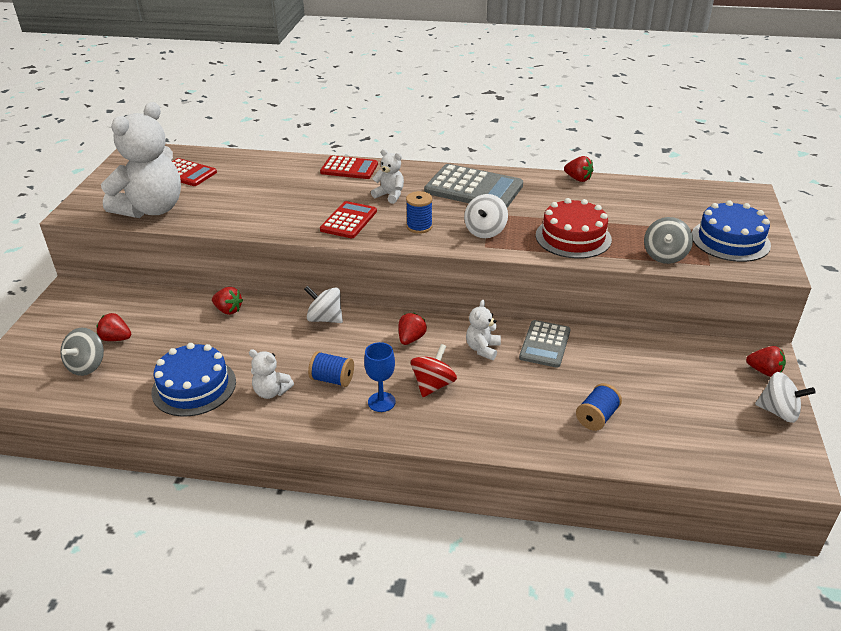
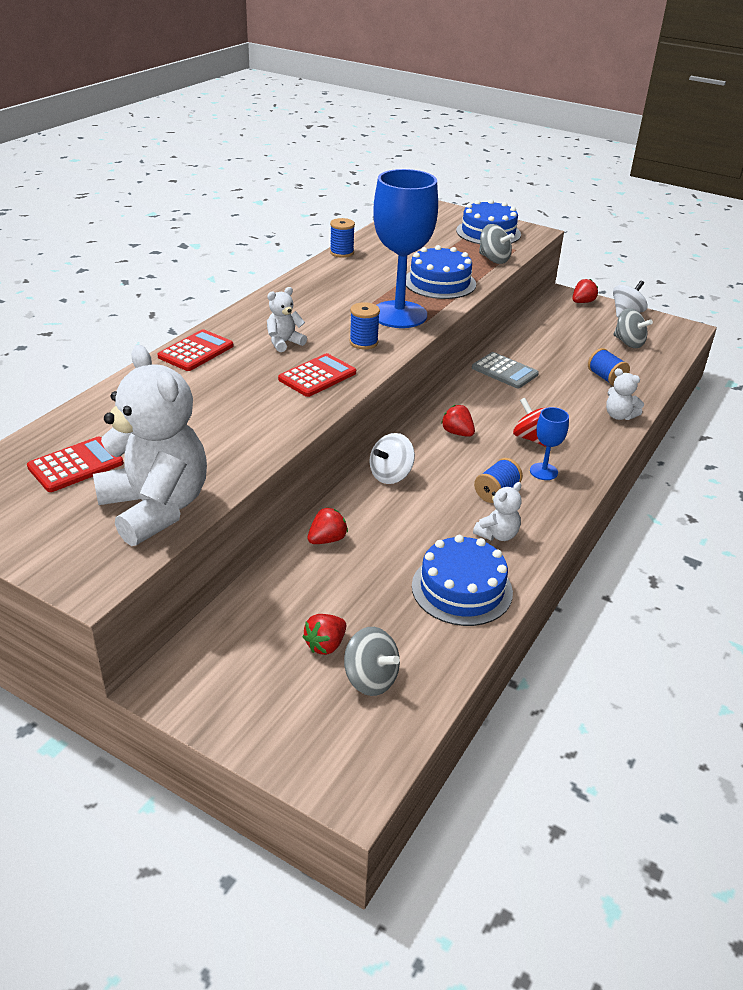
camera: 70 degrees left, 0 degrees up
red calculator [320,201,377,238] -> red calculator turned 90 degrees clockwise [278,353,356,397]
grey calculator [424,164,523,208] -> none
white spinning top [464,194,508,238] -> blue goblet [373,169,438,328]
white teddy bear [466,300,501,360] -> white teddy bear moved to [606,368,644,420]
red cake [536,198,612,259] -> blue cake [406,245,476,299]
red strawberry [564,156,593,182] -> blue spool [330,218,355,258]
none -> grey spinning top [613,308,653,348]

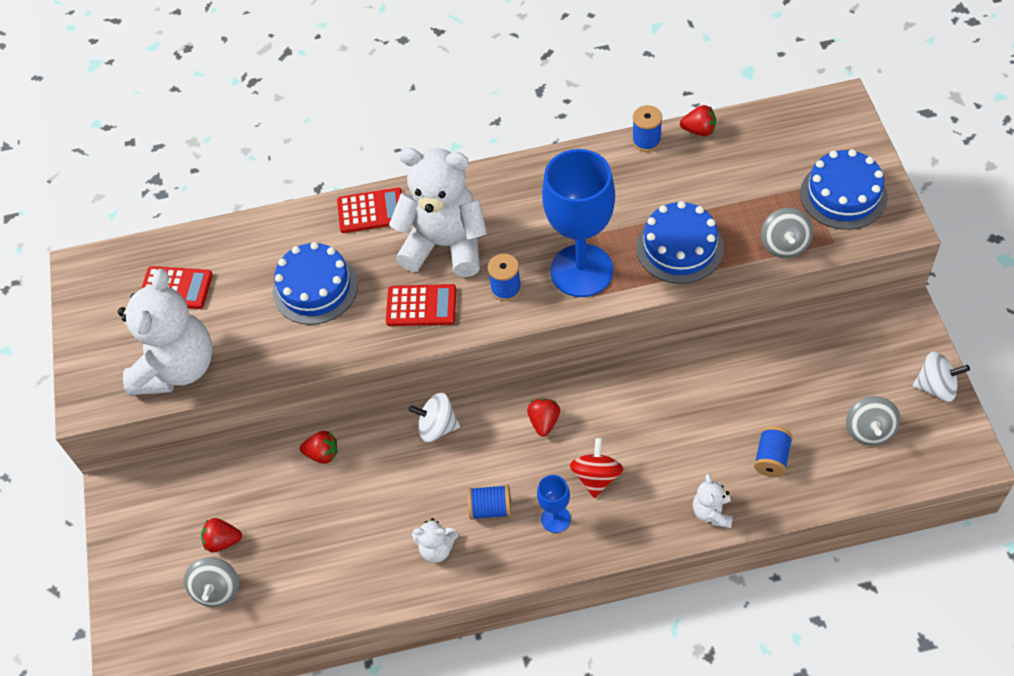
camera: 55 degrees right, 20 degrees up
white teddy bear [267,287,307,352] -> white teddy bear [389,148,487,277], size x2.26
blue cake [412,535,513,626] -> blue cake moved to [273,242,358,325]
grey calculator [472,352,539,388] -> none
red strawberry [573,279,598,303] -> red strawberry moved to [680,105,716,136]

